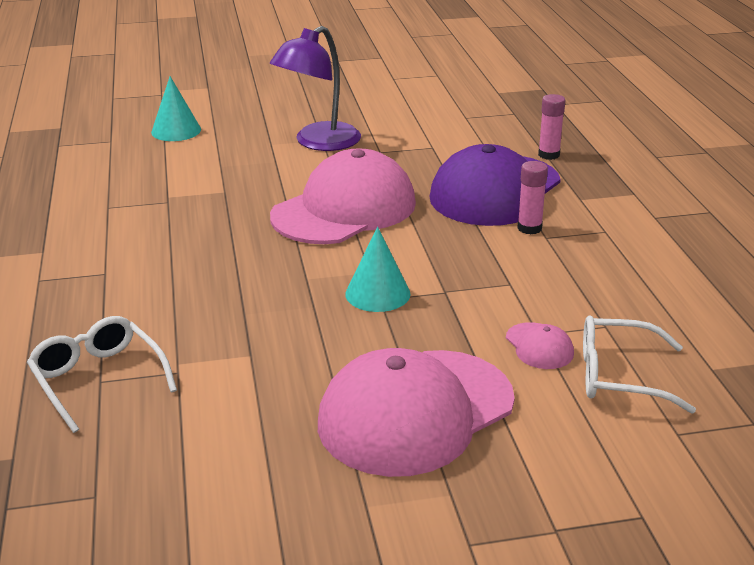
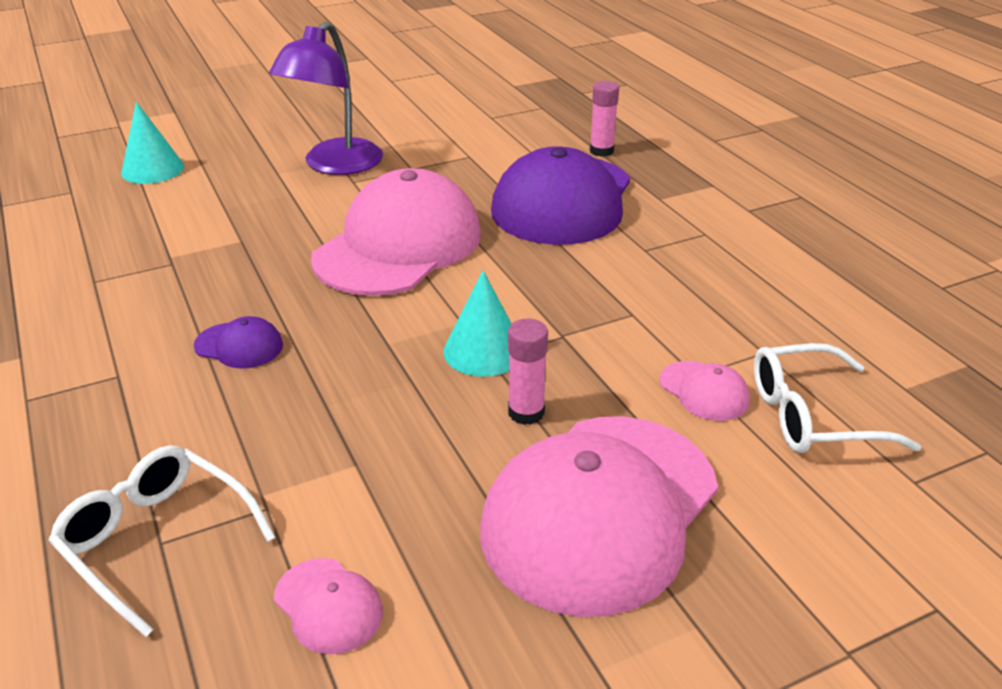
camera: 15 degrees left, 5 degrees up
pink glue stick [517,161,548,234] -> pink glue stick moved to [508,319,548,425]
none -> purple cap [194,316,283,369]
none -> pink cap [274,558,383,654]

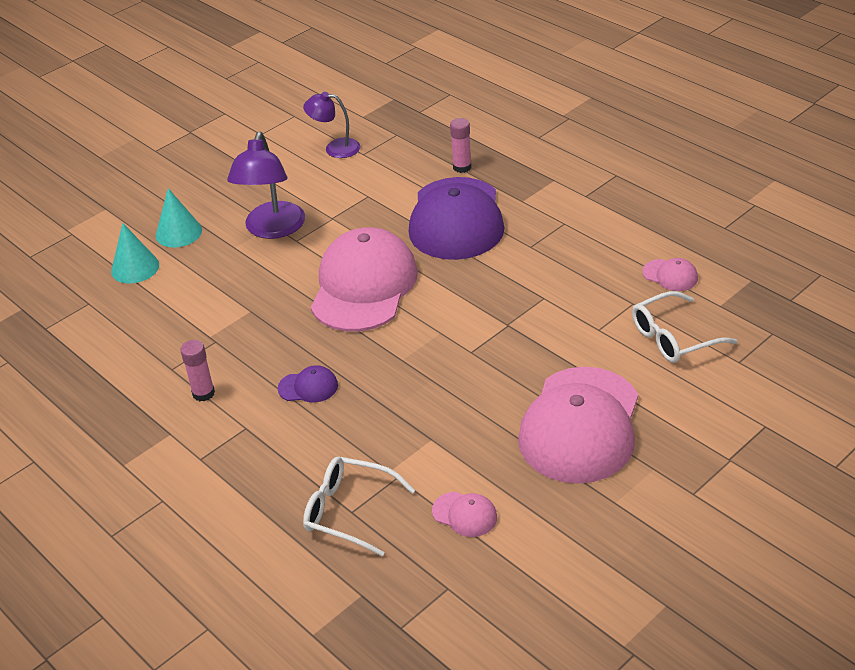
camera: 15 degrees left, 5 degrees up
turquoise cone [443,270,512,377] -> turquoise cone moved to [156,188,202,247]
pink glue stick [508,319,548,425] -> pink glue stick moved to [180,340,215,401]
pink cap [659,361,750,421] -> pink cap moved to [642,258,698,291]
none -> purple lamp [303,92,360,158]

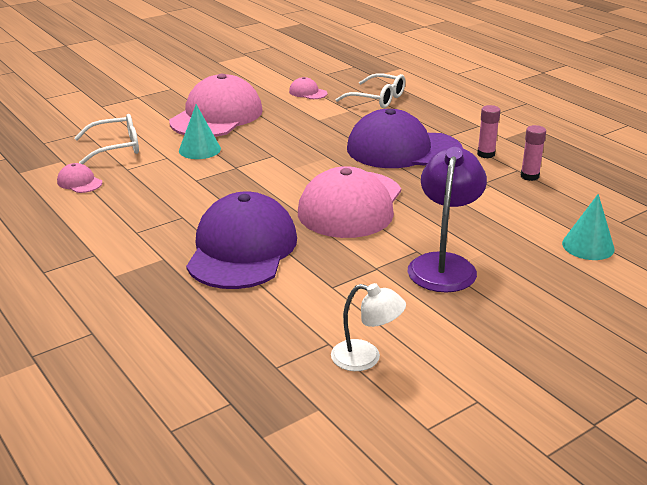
camera: 175 degrees left, 10 degrees down
turquoise cone [156,188,202,247] -> turquoise cone moved to [179,104,221,159]
purple cap [278,365,338,403] -> purple cap [347,109,463,168], size x2.47
purple lamp [303,92,360,158] -> white lamp [331,283,406,371]
pink glue stick [450,118,472,173] -> pink glue stick moved to [521,125,546,181]

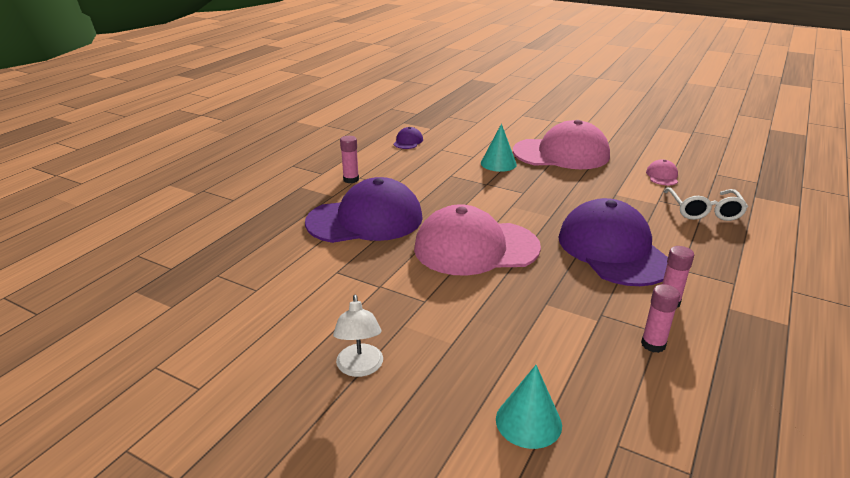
camera: 65 degrees right, 0 degrees up
pink cap [57,163,102,193] -> purple cap [394,127,423,149]
white glasses [75,114,139,164] -> none
white lamp [331,283,406,371] -> white lamp moved to [333,295,383,377]
purple lamp [408,147,487,293] -> none
none -> pink glue stick [340,136,359,183]

